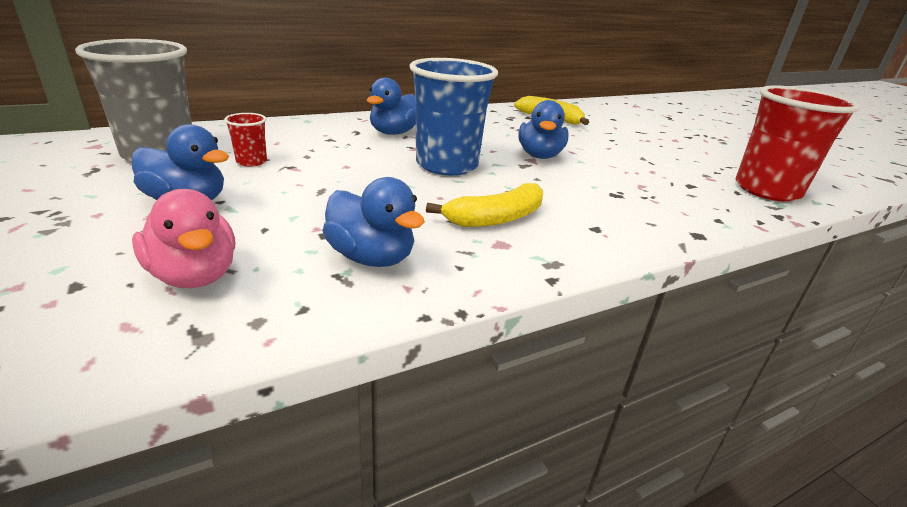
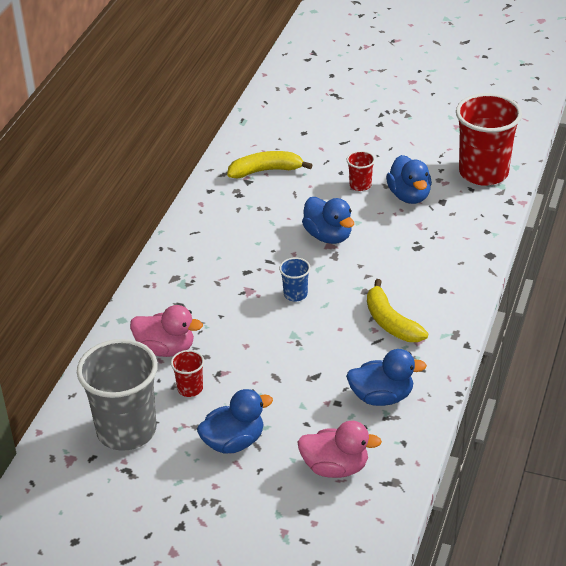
camera: 40 degrees left, 10 degrees up
blue duck [367,78,416,135] -> blue duck moved to [386,155,432,204]
blue cup [410,58,498,175] -> blue cup [279,258,311,301], size x0.44
yellow banana [426,183,543,227] -> yellow banana turned 135 degrees clockwise [367,279,428,342]
none -> pink duck [130,305,203,357]
none -> red cup [347,151,375,191]

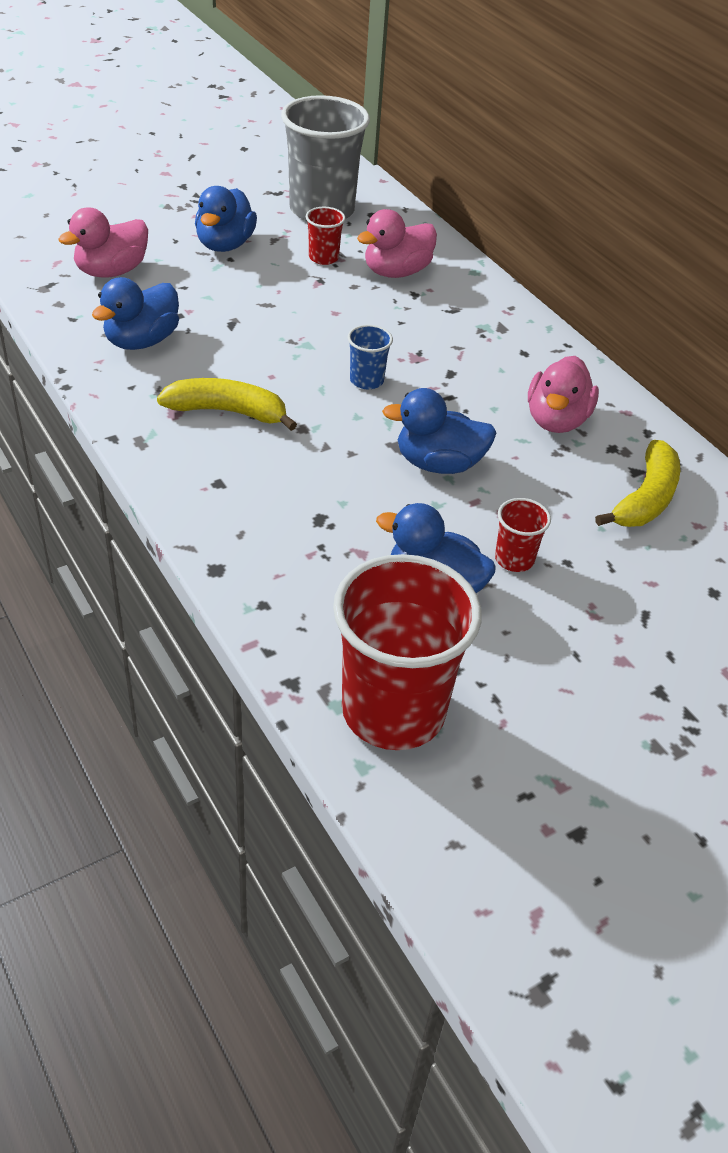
camera: 125 degrees right, 5 degrees up
none -> pink duck [528,356,599,433]

